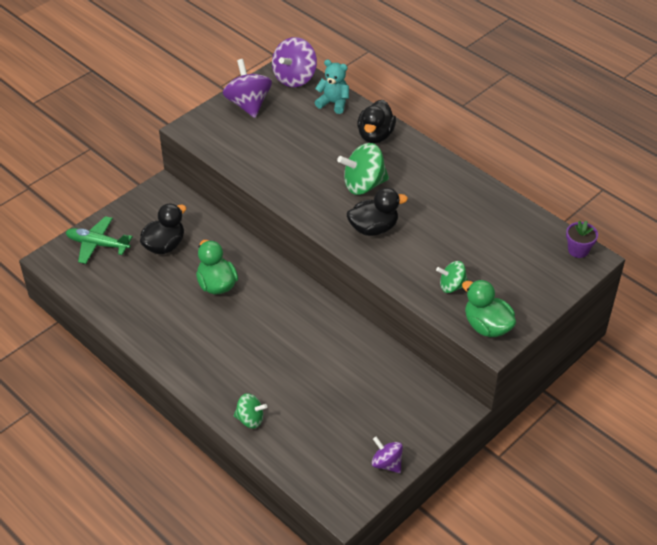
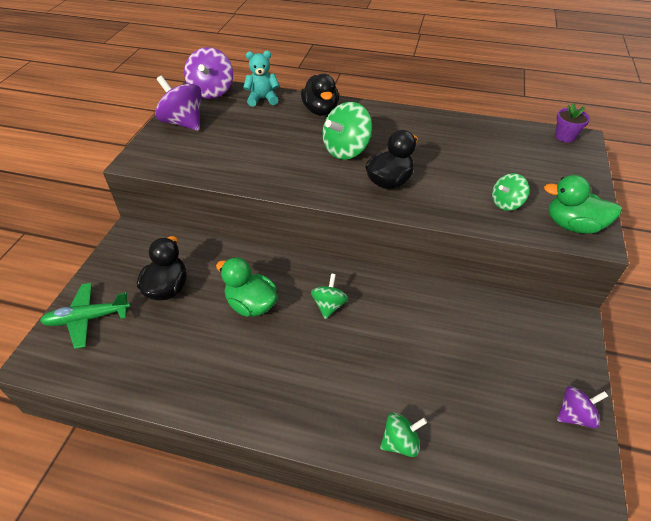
camera: 30 degrees left, 0 degrees up
purple spinning top [372,436,403,473] -> purple spinning top turned 150 degrees clockwise [557,386,608,429]
none -> green spinning top [311,274,348,319]

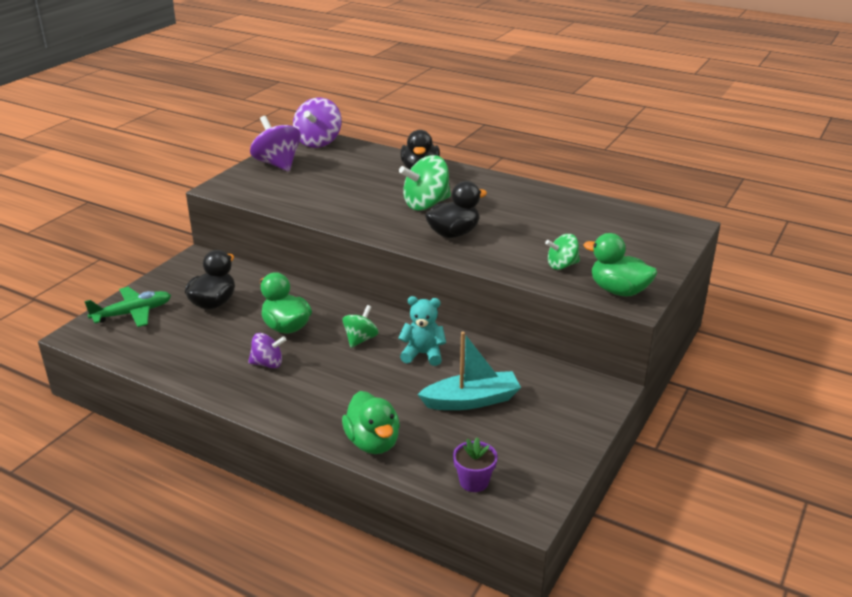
camera: 15 degrees right, 15 degrees down
green plane [40,283,131,349] -> green plane turned 150 degrees clockwise [84,287,171,327]
turquoise teddy bear [243,51,280,107] -> turquoise teddy bear moved to [398,296,446,366]
green spinning top [380,412,427,457] -> green duck [342,391,400,454]
purple flower pot [555,103,590,143] -> purple flower pot moved to [453,437,498,492]
purple spinning top [557,386,608,429] -> purple spinning top moved to [248,333,286,368]
none -> turquoise boat [417,332,521,410]

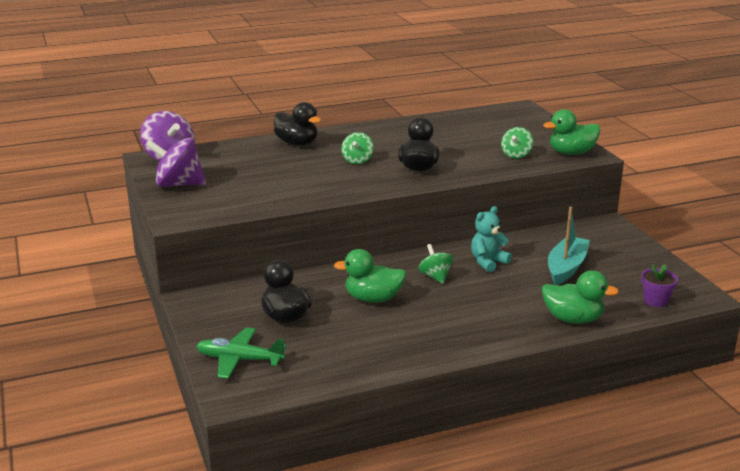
camera: 50 degrees left, 5 degrees down
green plane [84,287,171,327] -> green plane turned 90 degrees counterclockwise [196,327,286,379]
purple spinning top [248,333,286,368] -> none
green spinning top [399,155,451,210] -> green spinning top [341,132,374,164], size x0.60

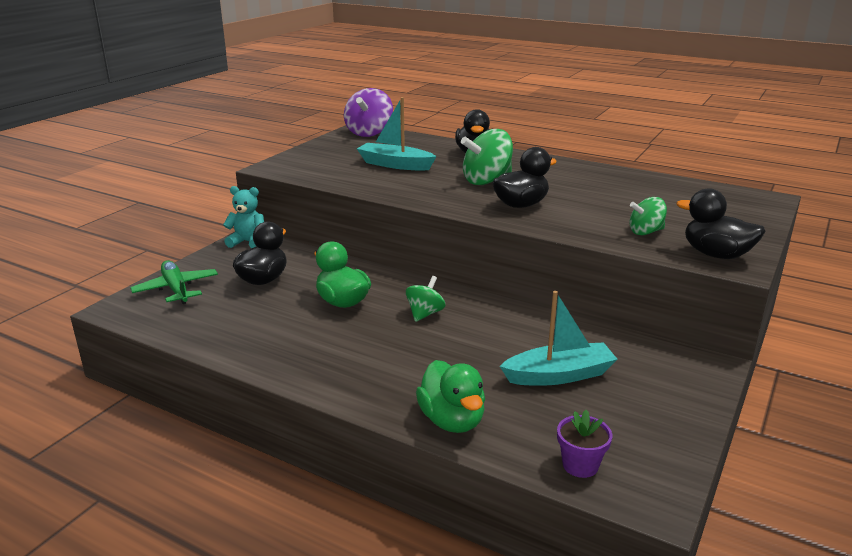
camera: 50 degrees right, 0 degrees up
purple spinning top [145,138,206,187] -> none
green spinning top [341,132,374,164] -> green spinning top [461,129,513,185], size x1.68
turquoise teddy bear [471,206,512,272] -> turquoise teddy bear moved to [223,186,264,248]
green duck [543,109,601,155] -> black duck [677,188,765,259]
none -> turquoise boat [357,97,437,171]

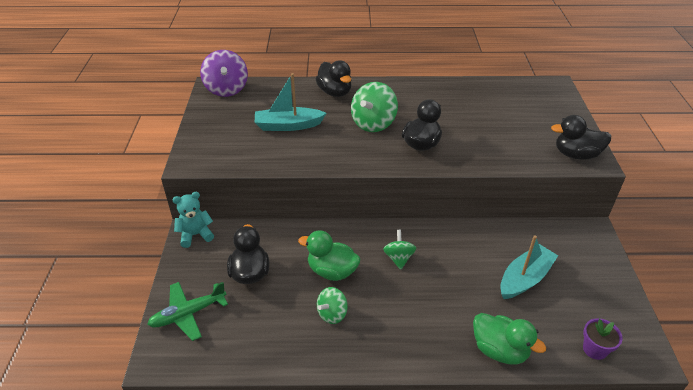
camera: 30 degrees left, 15 degrees up
green plane [130,260,218,304] -> green plane turned 60 degrees counterclockwise [147,282,228,341]
green spinning top [629,197,667,235] -> green spinning top moved to [317,287,348,324]

